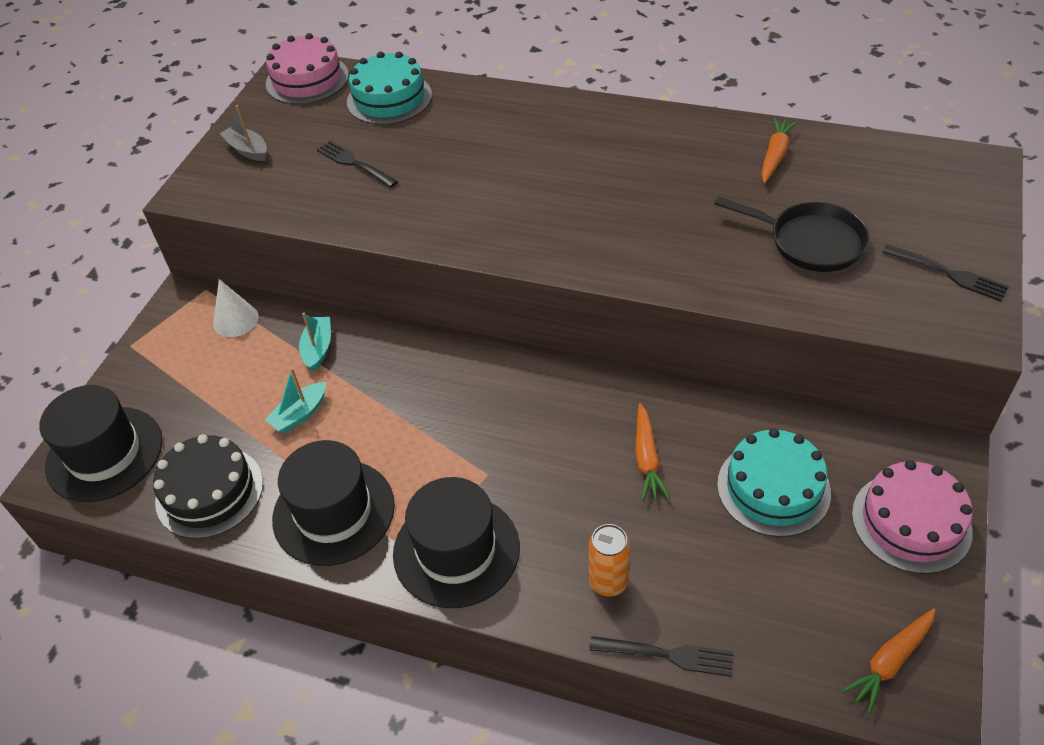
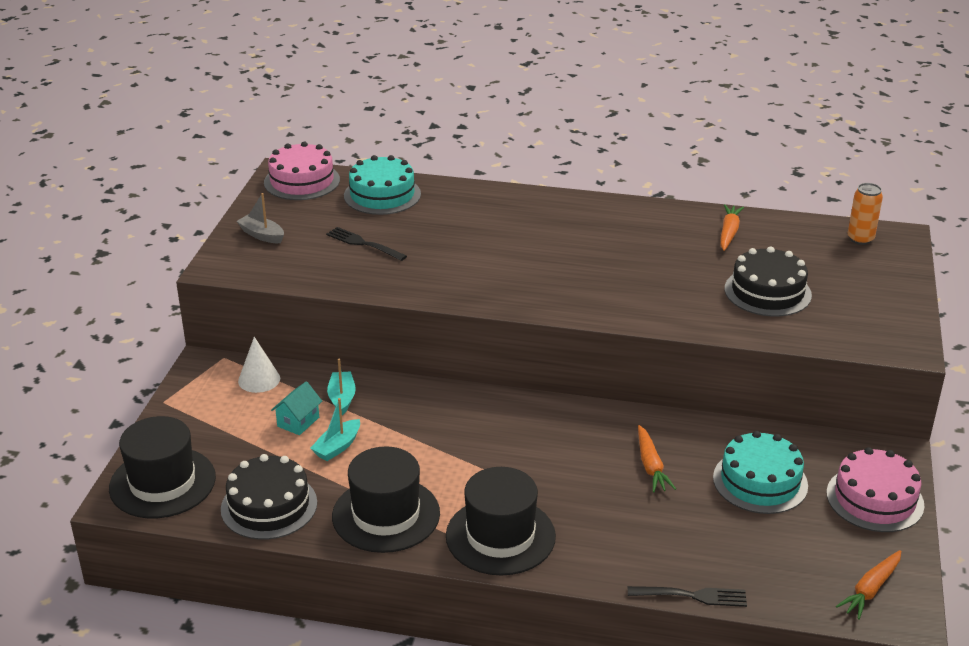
camera: 10 degrees left, 15 degrees down
orange can [589,524,630,596] -> orange can moved to [848,183,883,245]
black pan [714,197,870,272] -> black cake [725,246,812,317]
black fork [882,244,1009,301] -> none
none -> turquoise house [271,381,322,435]

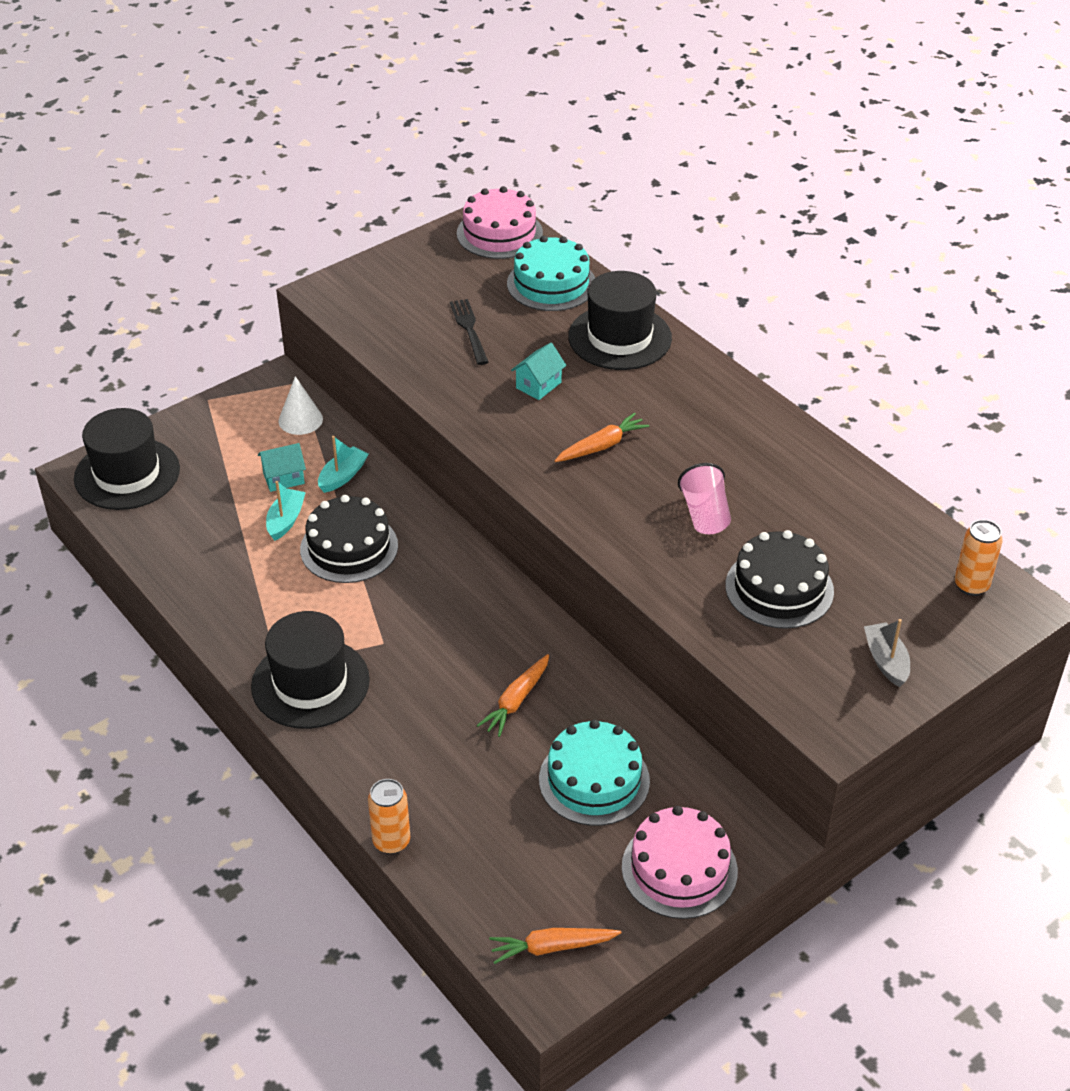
camera: 40 degrees right, 10 degrees up
black cake [221,454,317,540] -> black cake moved to [300,495,398,583]
grey boat [237,193,284,243] -> grey boat moved to [864,619,910,687]
turquoise boat [310,398,360,461] -> turquoise boat turned 120 degrees clockwise [266,481,306,541]
black hat [332,446,440,553] -> black hat moved to [568,271,672,370]
black fork [628,586,747,607] -> orange can [368,779,410,854]
orange carrot [720,204,744,251] -> orange carrot moved to [555,413,650,462]
none -> turquoise house [511,343,566,400]
none -> pink cup [678,463,731,534]

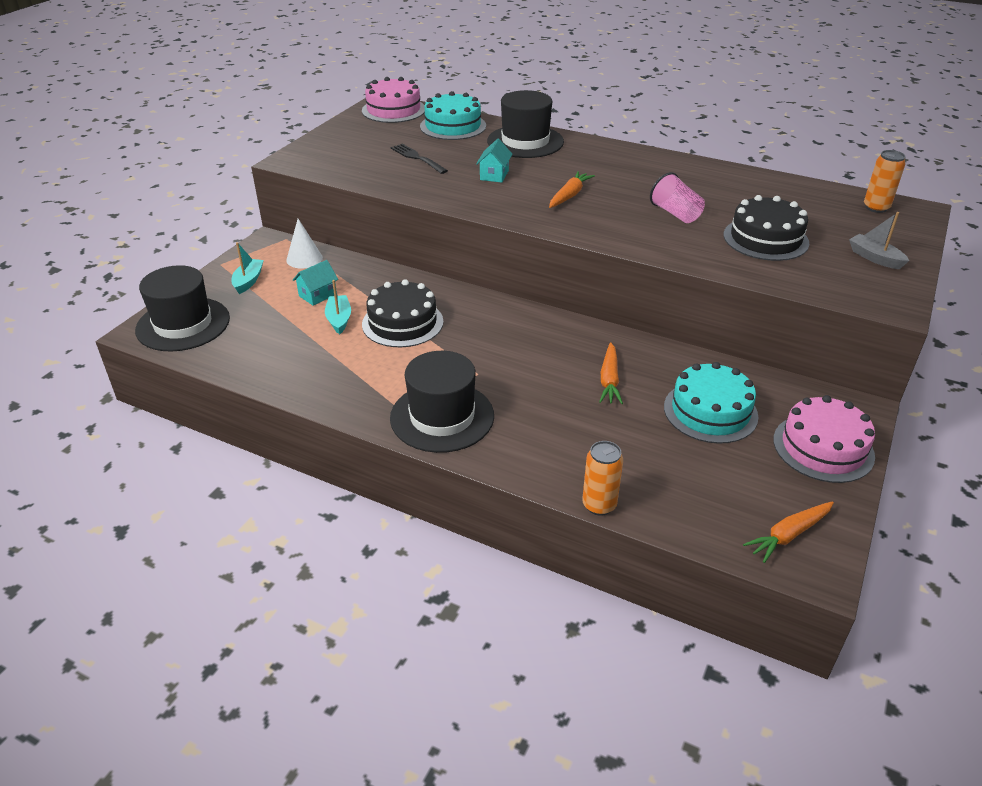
camera: 25 degrees left, 5 degrees down
turquoise boat [318,436,368,493] -> turquoise boat moved to [232,242,264,294]

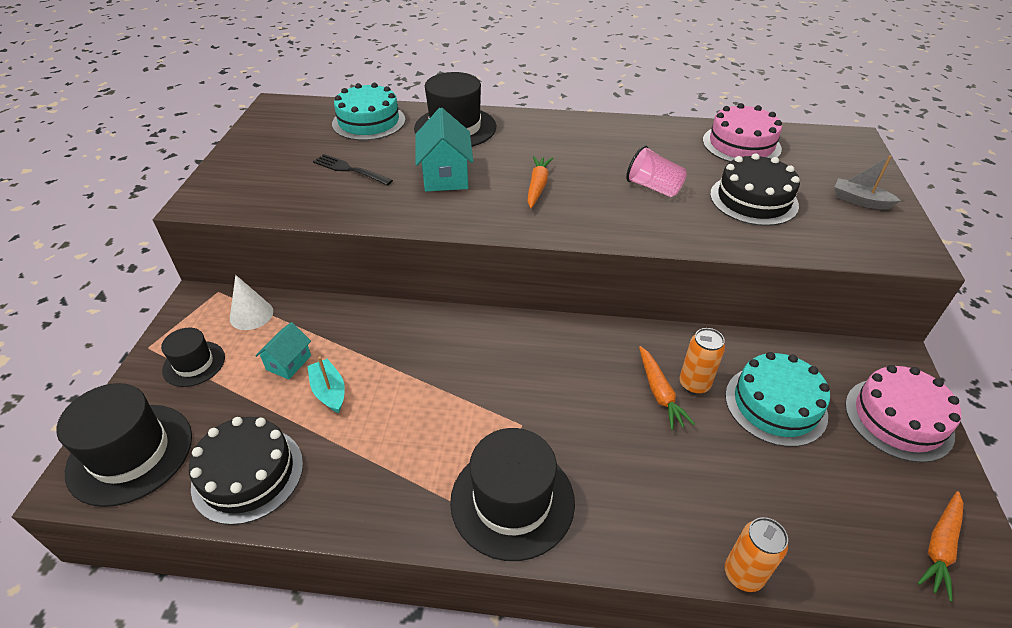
camera: 20 degrees left, 5 degrees up
turquoise boat [232,242,264,294] -> black hat [161,328,225,387]
pink cake [362,77,425,123] -> pink cake moved to [703,103,782,162]
black cake [362,279,443,347] -> black cake moved to [189,417,303,525]
turquoise house [476,139,512,183] -> turquoise house [415,108,473,191], size x1.66
orange can [864,150,906,213] -> orange can moved to [679,328,725,394]

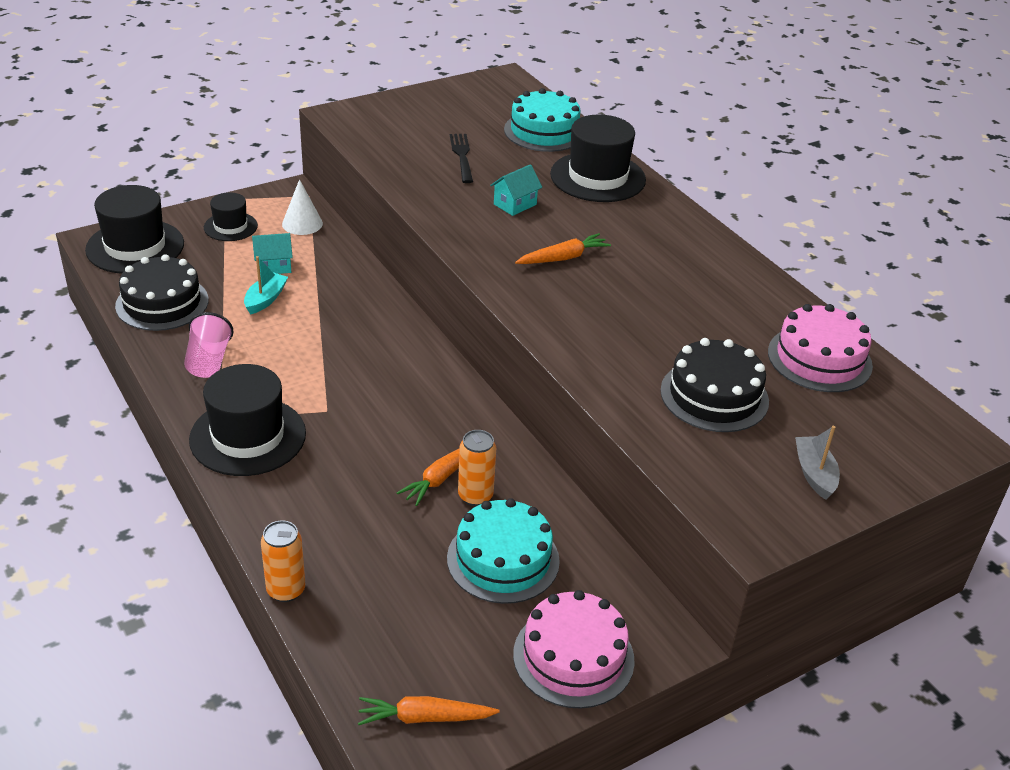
camera: 50 degrees right, 5 degrees down
turquoise house [415,108,473,191] -> turquoise house [490,164,542,216], size x0.60
pink cup [626,145,687,197] -> pink cup moved to [184,312,234,378]

